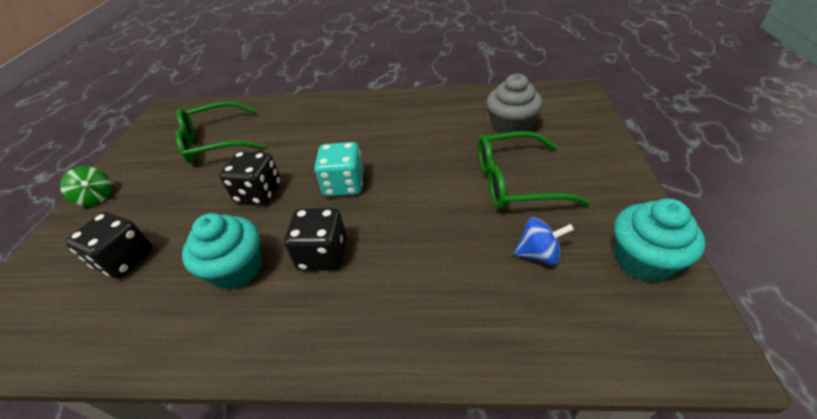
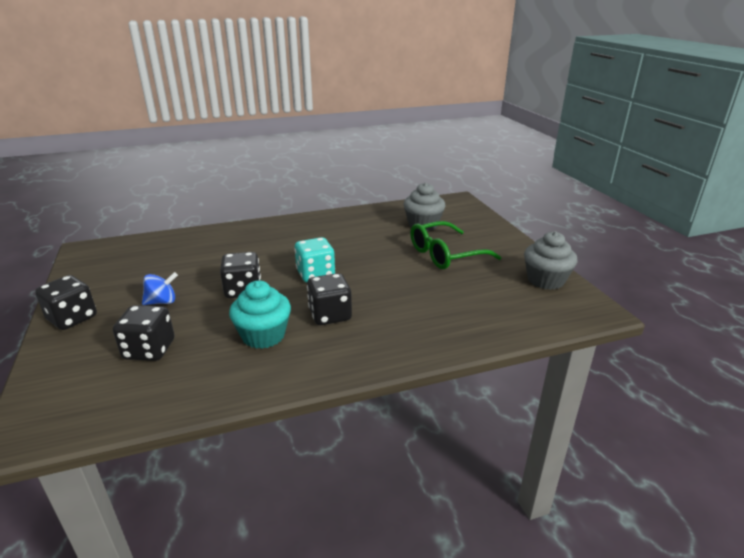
camera: 25 degrees left, 15 degrees down
green spinning top [60,166,112,206] -> black dice [35,275,97,330]
green glasses [175,101,265,164] -> none
blue spinning top [514,217,574,265] -> blue spinning top moved to [142,272,178,305]
turquoise cupcake [614,198,705,282] -> grey cupcake [524,231,577,290]

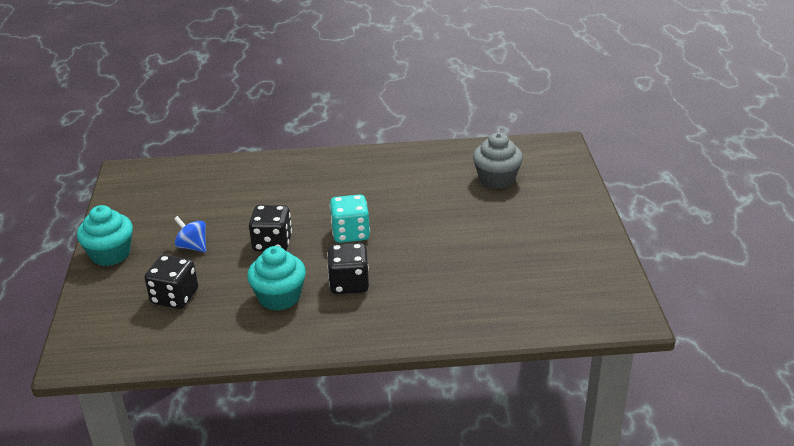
camera: 15 degrees right, 5 degrees up
black dice [35,275,97,330] -> turquoise cupcake [77,205,133,266]
blue spinning top [142,272,178,305] -> blue spinning top turned 135 degrees counterclockwise [174,216,206,252]
green glasses [410,221,501,269] -> none
grey cupcake [524,231,577,290] -> none

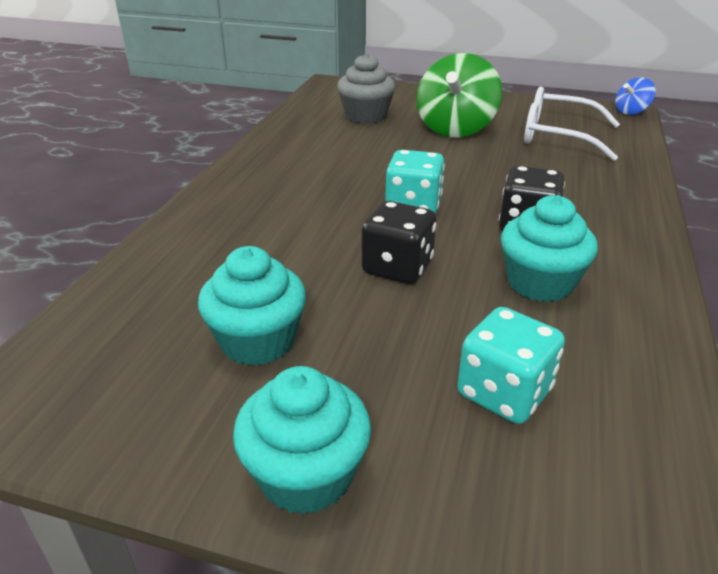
camera: 70 degrees left, 0 degrees up
black dice [145,255,198,309] -> turquoise dice [457,307,565,424]
blue spinning top [174,216,206,252] -> blue spinning top moved to [615,77,656,115]
none -> turquoise cupcake [198,246,306,366]
none -> green spinning top [416,53,502,137]
none -> white glasses [524,86,620,161]

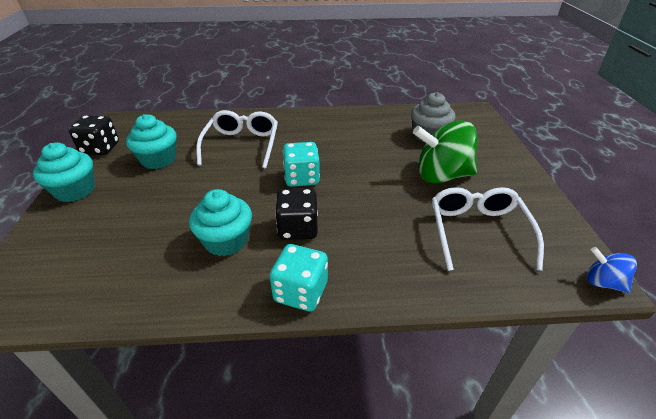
camera: 70 degrees right, 5 degrees up
black dice [362,201,436,284] -> black dice moved to [68,115,119,155]
turquoise dice [457,307,565,424] -> turquoise dice moved to [270,244,328,311]
none -> white glasses [196,110,278,169]

